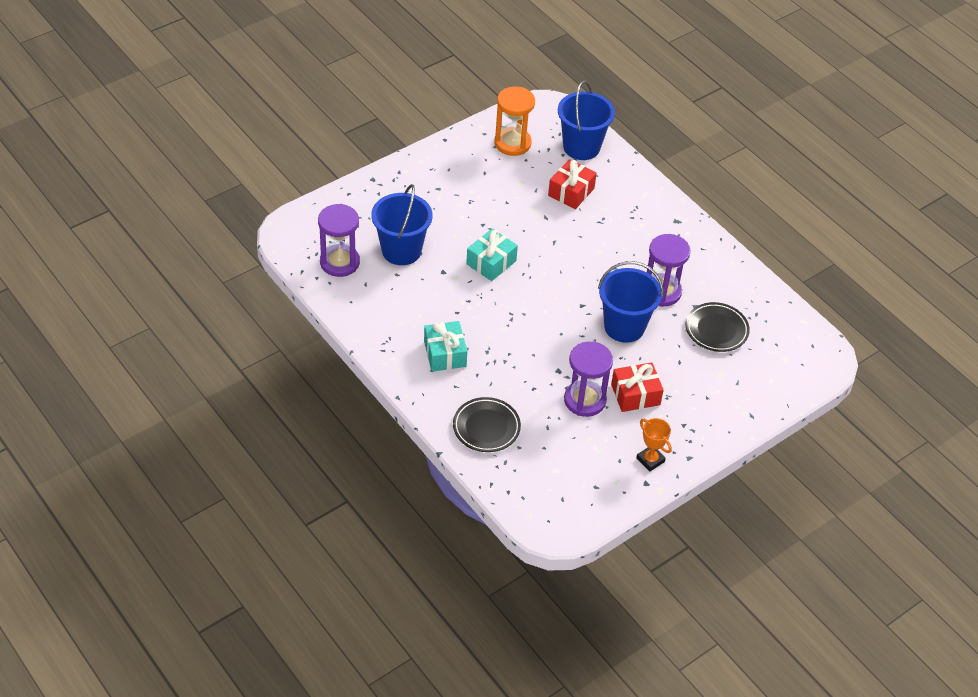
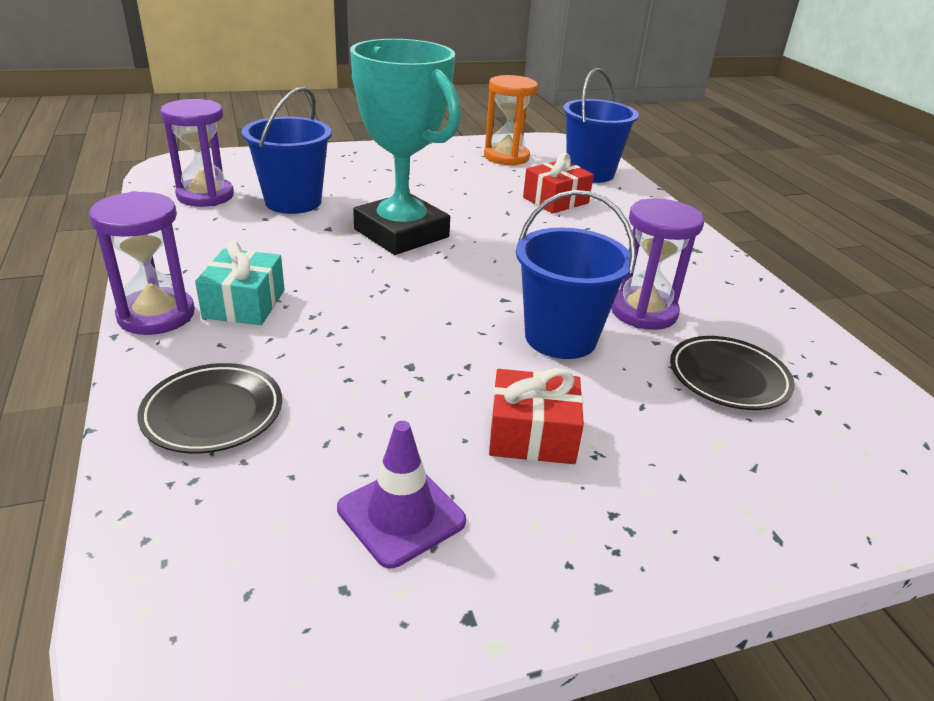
camera: 20 degrees right, 15 degrees down
turquoise gift [466,228,518,281] -> turquoise trophy [350,39,461,255]
purple hourglass [564,341,613,417] -> purple hourglass moved to [89,191,195,335]
orange trophy [636,418,672,472] -> none
none -> purple traffic cone [337,421,466,568]

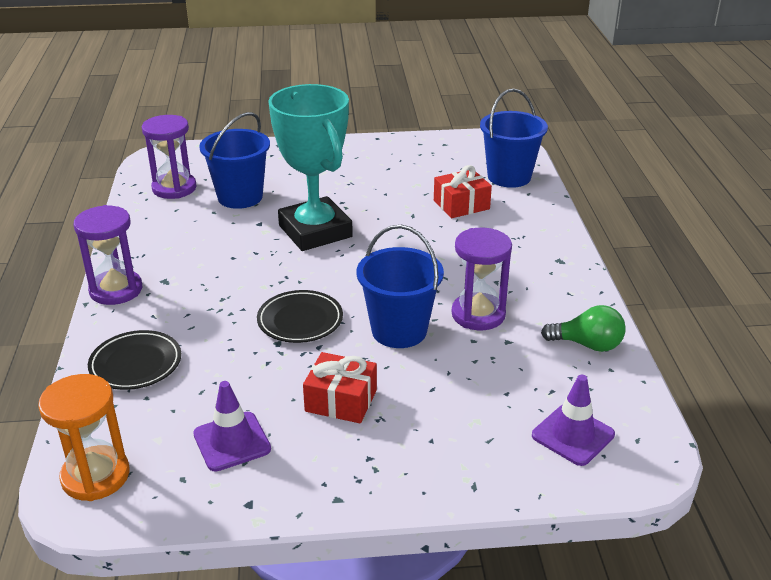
camera: 15 degrees right, 0 degrees up
turquoise gift [195,241,285,325] -> none
orange hourglass [484,75,538,166] -> orange hourglass moved to [38,374,129,501]
black plate [670,336,795,410] -> black plate moved to [257,290,343,343]
none -> purple traffic cone [532,375,615,466]
none -> green light bulb [541,305,626,352]

